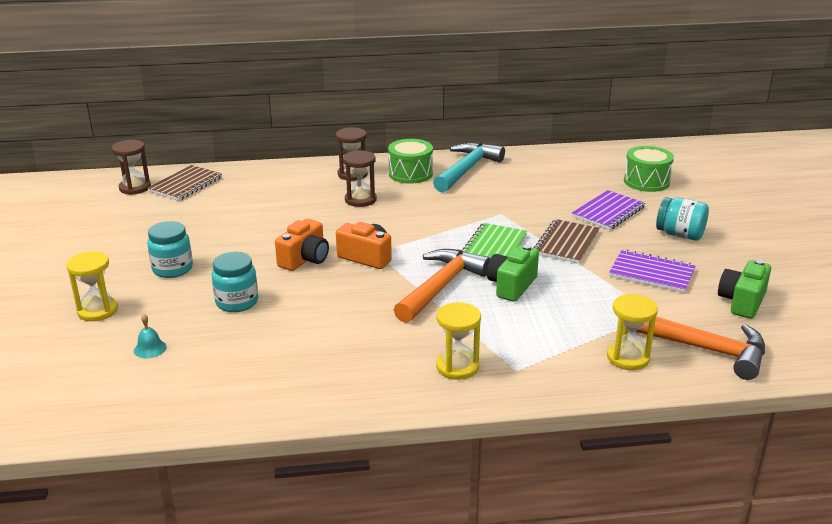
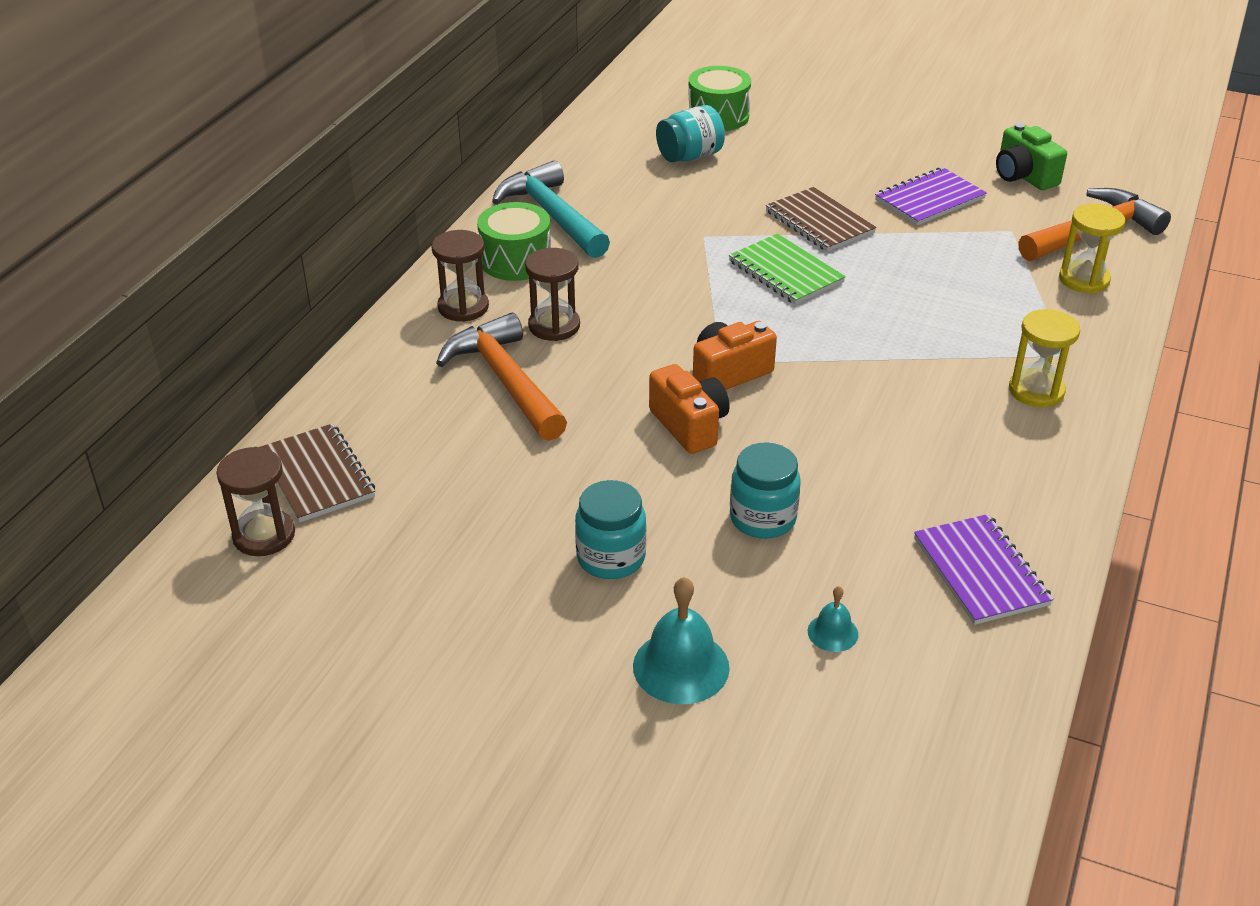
camera: 60 degrees left, 10 degrees up
yellow hourglass [66,251,118,321] -> turquoise bell [633,577,730,704]
orange hammer [394,249,490,323] -> orange hammer moved to [436,313,567,441]
green camera [487,244,539,302] -> none
purple notebook [572,190,645,230] -> purple notebook moved to [914,514,1053,625]
turquoise jar [656,197,709,241] -> turquoise jar moved to [656,105,725,163]

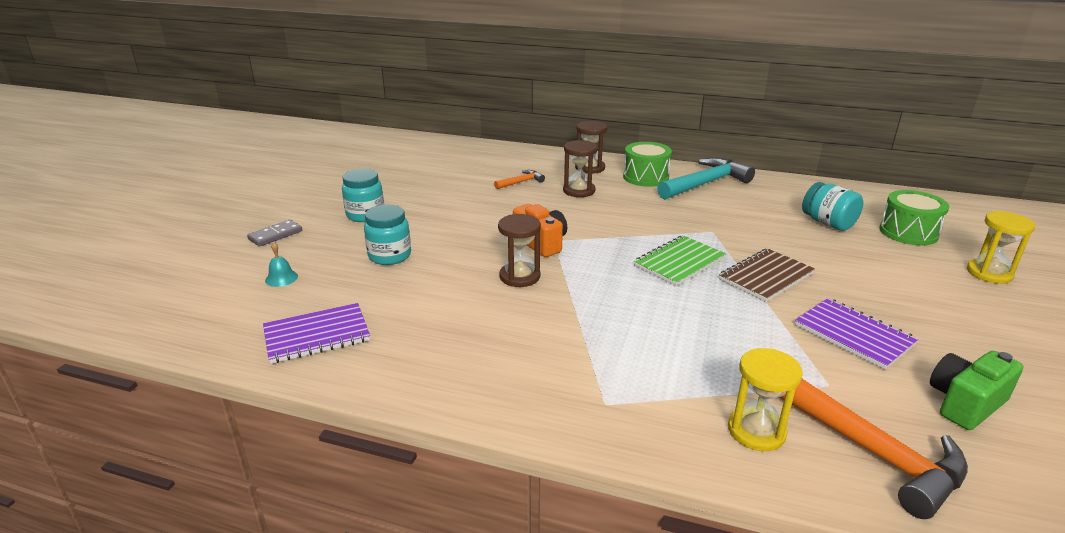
camera: 85 degrees right, 10 degrees down
brown hourglass [216,447,295,556] -> brown hourglass moved to [498,214,541,287]
brown notebook [260,423,375,523] -> none
orange hammer [436,313,567,441] -> orange hammer [494,170,545,189], size x0.48
turquoise bell [633,577,730,704] -> grey domino [247,220,302,247]
orange camera [649,364,730,454] -> none
yellow hourglass [1009,309,1080,407] -> yellow hourglass moved to [967,211,1035,284]

